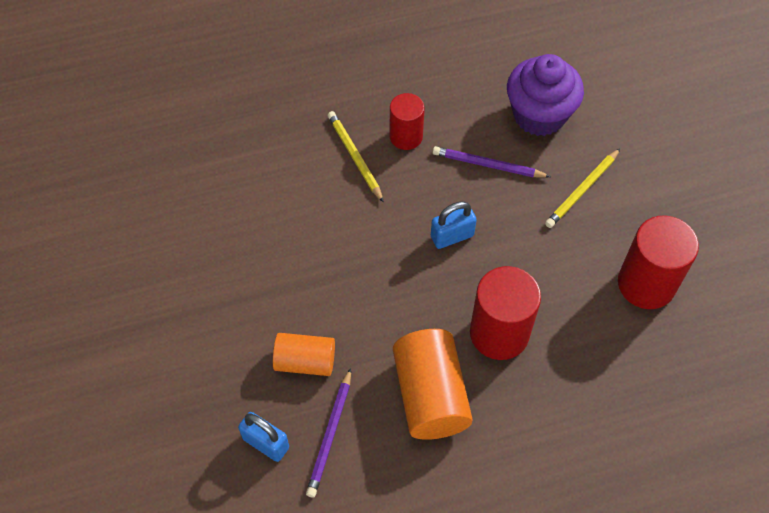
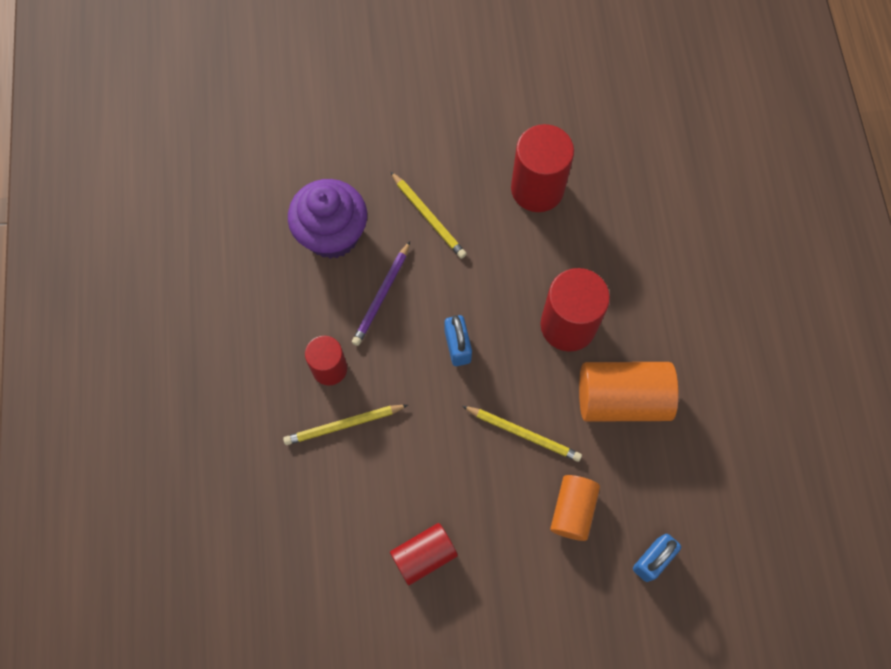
camera: 80 degrees left, 10 degrees up
purple pencil [306,368,351,497] -> none
none -> red cylinder [390,523,458,585]
none -> yellow pencil [462,406,582,462]

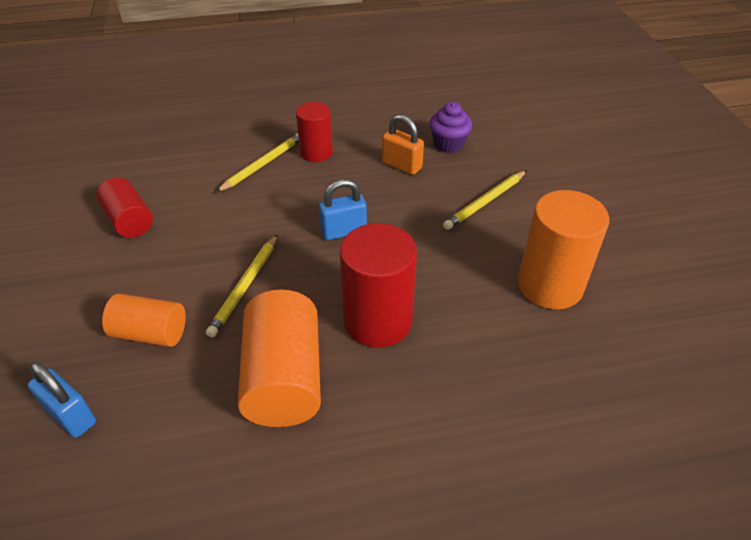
camera: 85 degrees right, 25 degrees down
yellow pencil [283,405,408,445] -> yellow pencil turned 60 degrees clockwise [216,133,299,192]
purple cupcake [288,179,367,259] -> purple cupcake [429,102,472,153], size x0.58
purple pencil [352,241,410,346] -> none
red cylinder [511,124,574,212] -> orange cylinder [518,190,609,309]
none -> orange padlock [382,114,424,175]

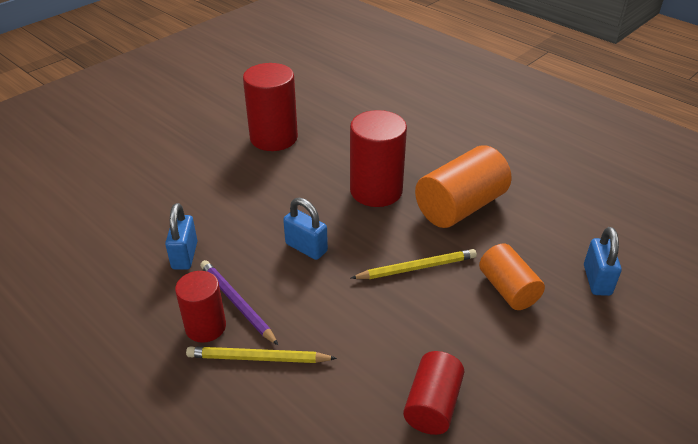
camera: 125 degrees left, 5 degrees down
orange padlock [382,114,424,175] -> blue padlock [165,203,197,270]
purple cupcake [429,102,472,153] -> none
yellow pencil [443,170,527,230] -> none
orange cylinder [518,190,609,309] -> red cylinder [243,63,298,151]
none -> purple pencil [200,260,279,346]

